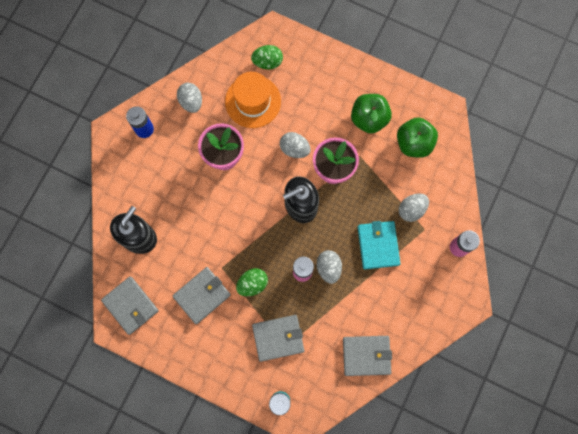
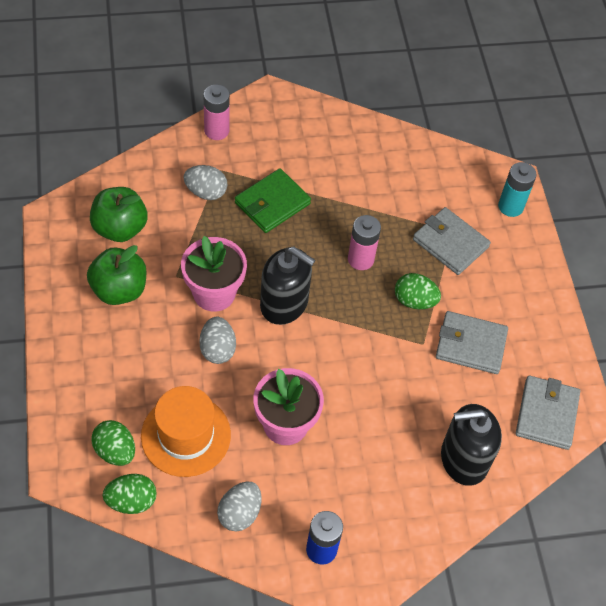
camera: 130 degrees left, 20 degrees down
grey egg [317,250,342,284] -> none
grey wallet [343,336,392,376] -> none
turquoise wallet [358,221,400,269] -> green wallet [235,168,311,233]
none -> green egg [102,474,157,514]

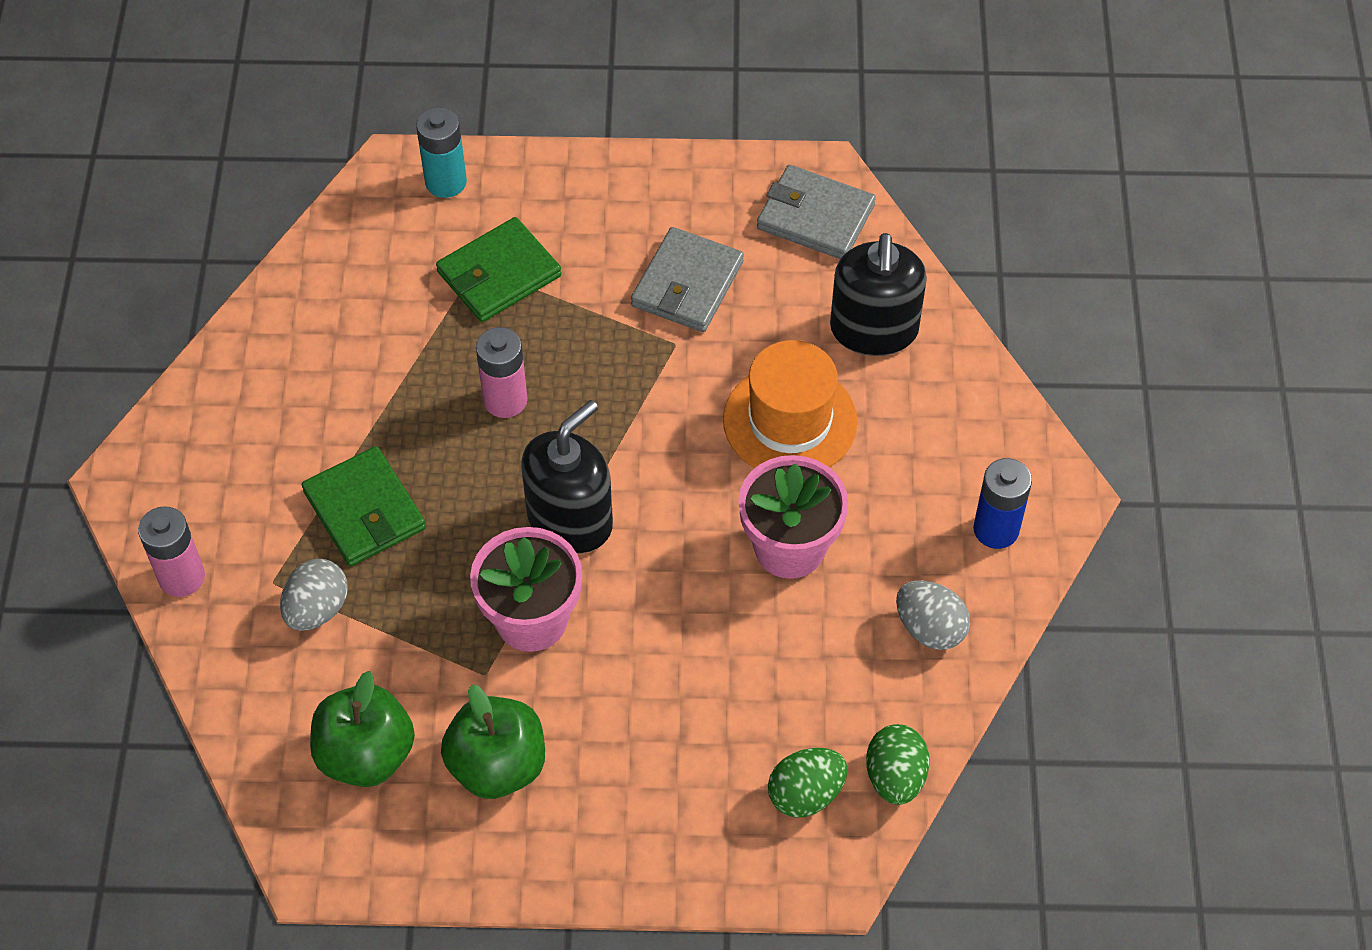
camera: 75 degrees left, 0 degrees up
orange hat [141,386,231,477] -> orange hat moved to [723,340,858,468]
grey egg [200,317,236,364] -> none
green egg [395,273,441,309] -> none
grey wallet [413,207,491,275] -> green wallet [436,217,561,322]

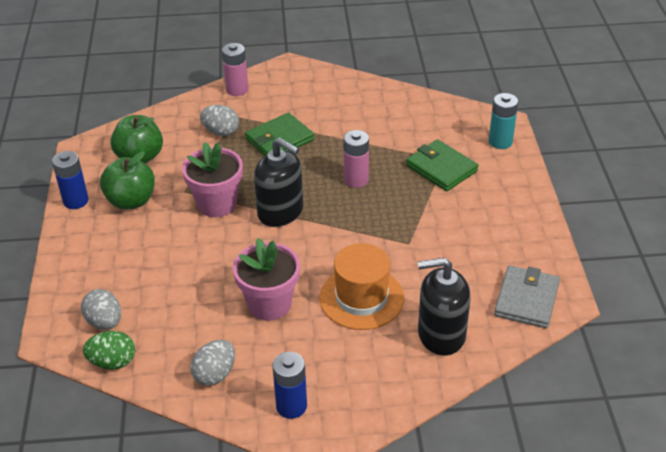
camera: 85 degrees right, 15 degrees down
grey wallet [631,227,744,332] -> none
green egg [768,748,847,818] -> grey egg [81,289,121,330]
none -> blue battery [52,151,89,209]

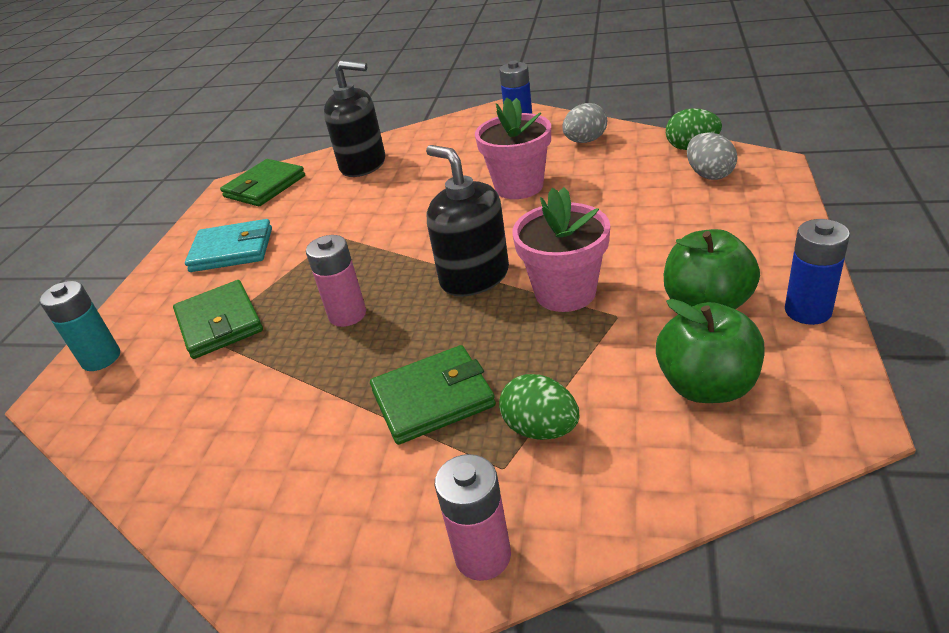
camera: 160 degrees left, 5 degrees down
grey egg [200,105,239,136] -> green egg [499,374,579,440]
orange hat [319,243,404,330] -> none
grey wallet [494,265,560,328] -> green wallet [220,159,305,206]
none -> turquoise wallet [185,219,272,272]

